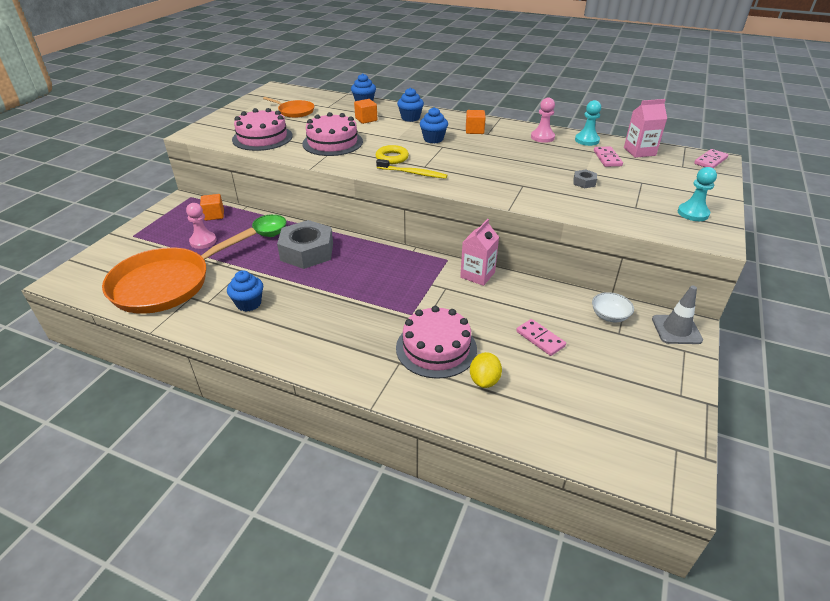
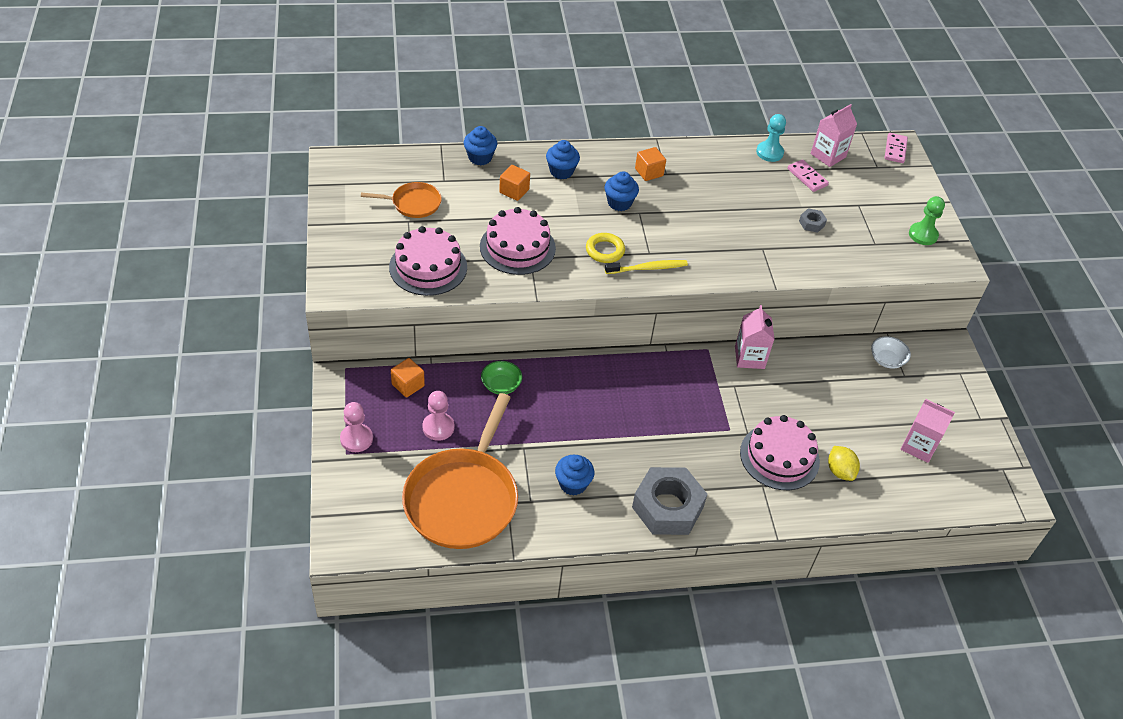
camera: 35 degrees left, 10 degrees up
grey nut [277,220,333,269] -> grey nut moved to [632,467,707,535]
pink domino [516,319,566,356] -> none
pink pawn [531,97,555,143] -> pink pawn moved to [340,402,373,452]
grey traffic cone [652,285,703,344] -> none
turquoise pawn [678,167,717,221] -> green pawn [909,196,945,245]
none -> pink carton [901,399,955,463]

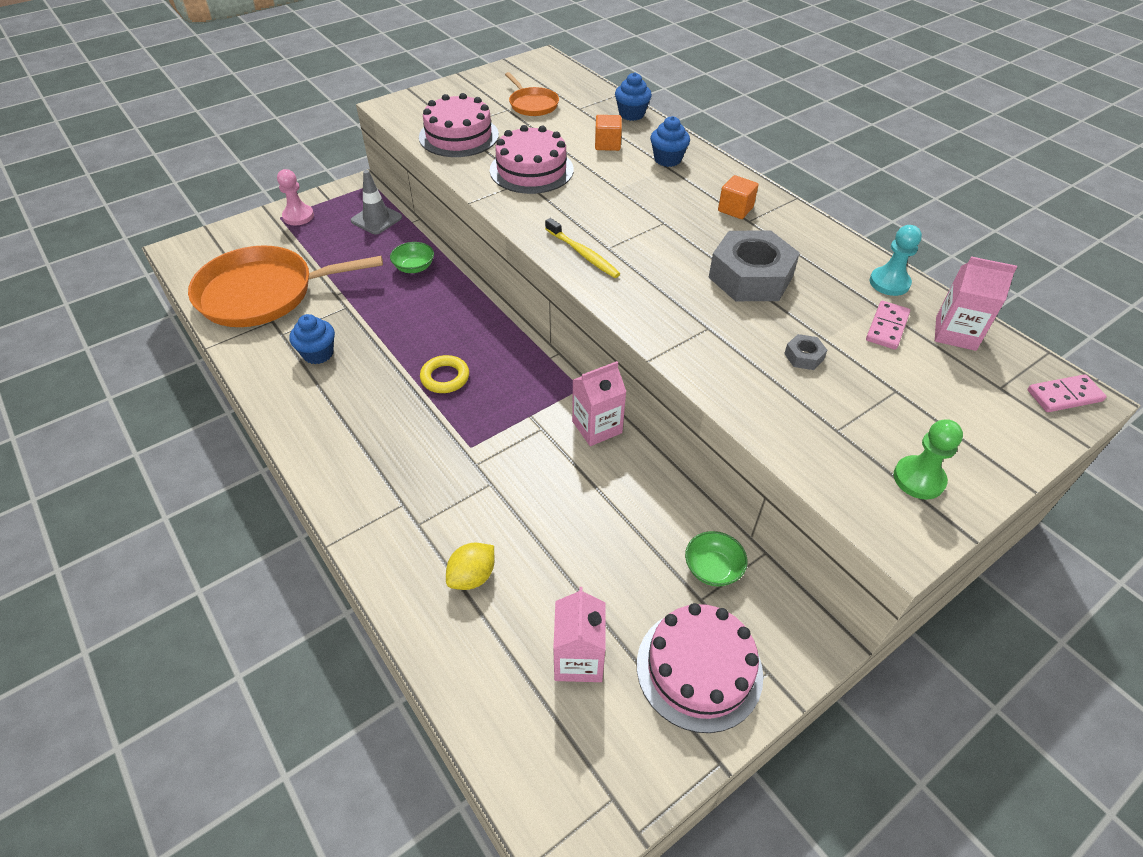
camera: 65 degrees right, 0 degrees up
orange cube [391,358,425,397] -> grey traffic cone [351,170,402,234]
pink pawn [422,391,454,441] -> none
yellow ring [586,233,625,263] -> yellow ring moved to [420,355,469,393]
blue cupcake [604,171,639,211] -> none
grey nut [632,467,707,535] -> grey nut moved to [708,230,800,301]
pink cake [740,415,820,490] -> pink cake moved to [637,603,763,733]
white bowl [871,336,911,369] -> green bowl [685,531,747,587]

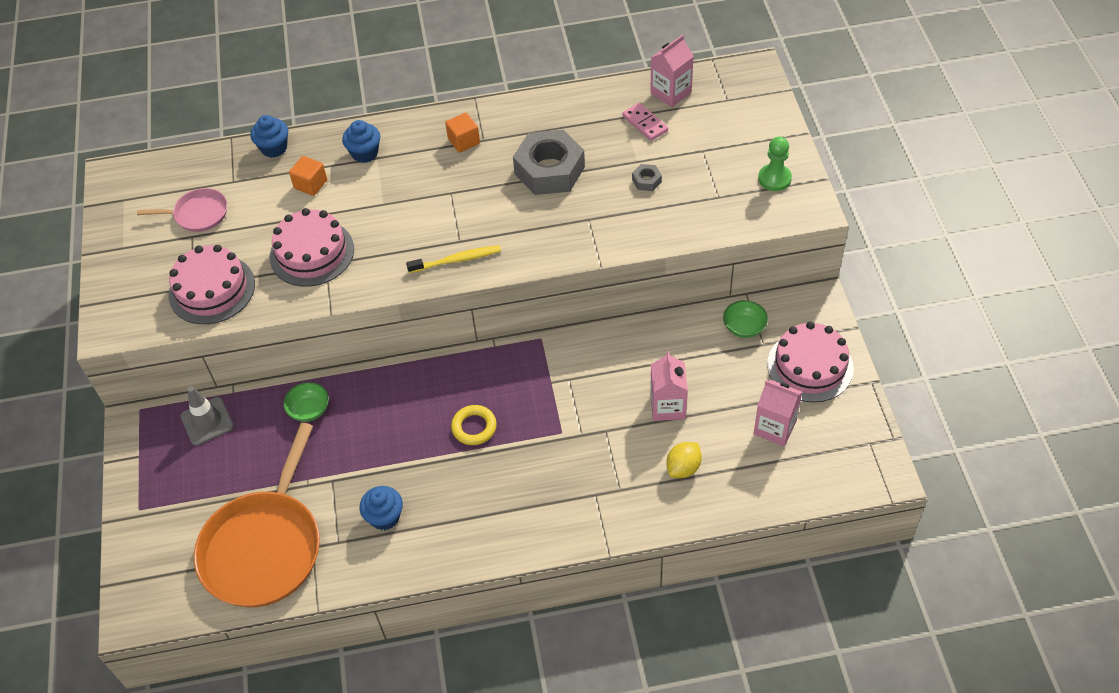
camera: 60 degrees left, 5 degrees up
pink pawn [277,169,314,225] -> none
yellow lemon [446,543,494,590] -> yellow lemon turned 60 degrees clockwise [666,442,702,478]
orange pan [505,72,559,116] -> pink pan [137,188,227,232]
pink carton [572,361,626,446] -> pink carton moved to [650,351,688,421]
turquoise pawn [869,225,922,296] -> none
pink domino [1027,374,1107,412] -> none

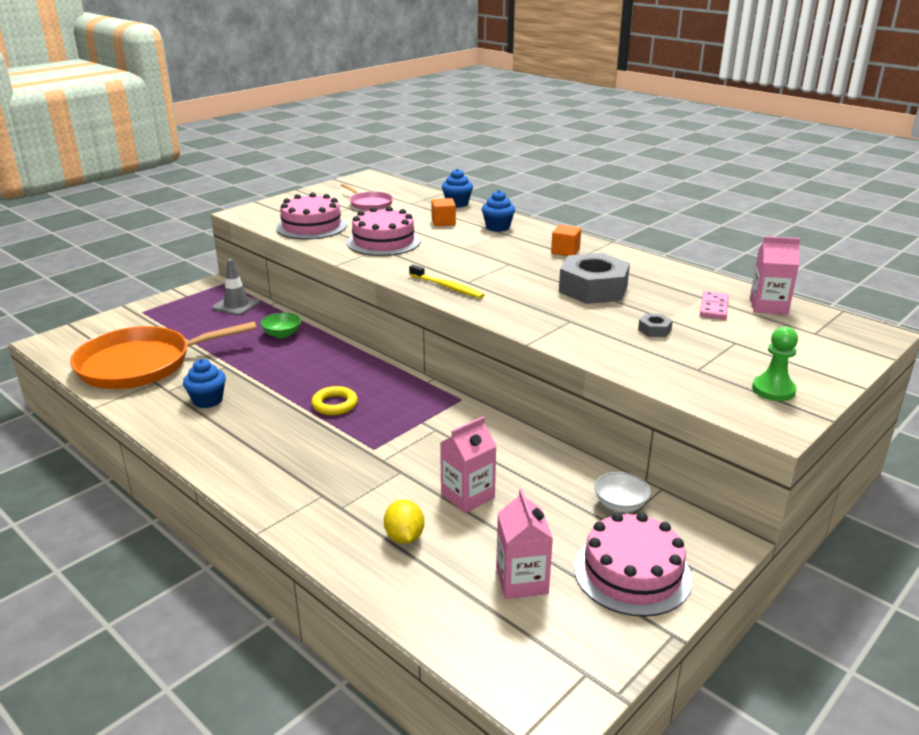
camera: 50 degrees right, 25 degrees down
yellow lemon [666,442,702,478] -> yellow lemon turned 75 degrees clockwise [384,499,424,544]
green bowl [723,300,768,338] -> white bowl [594,472,651,512]

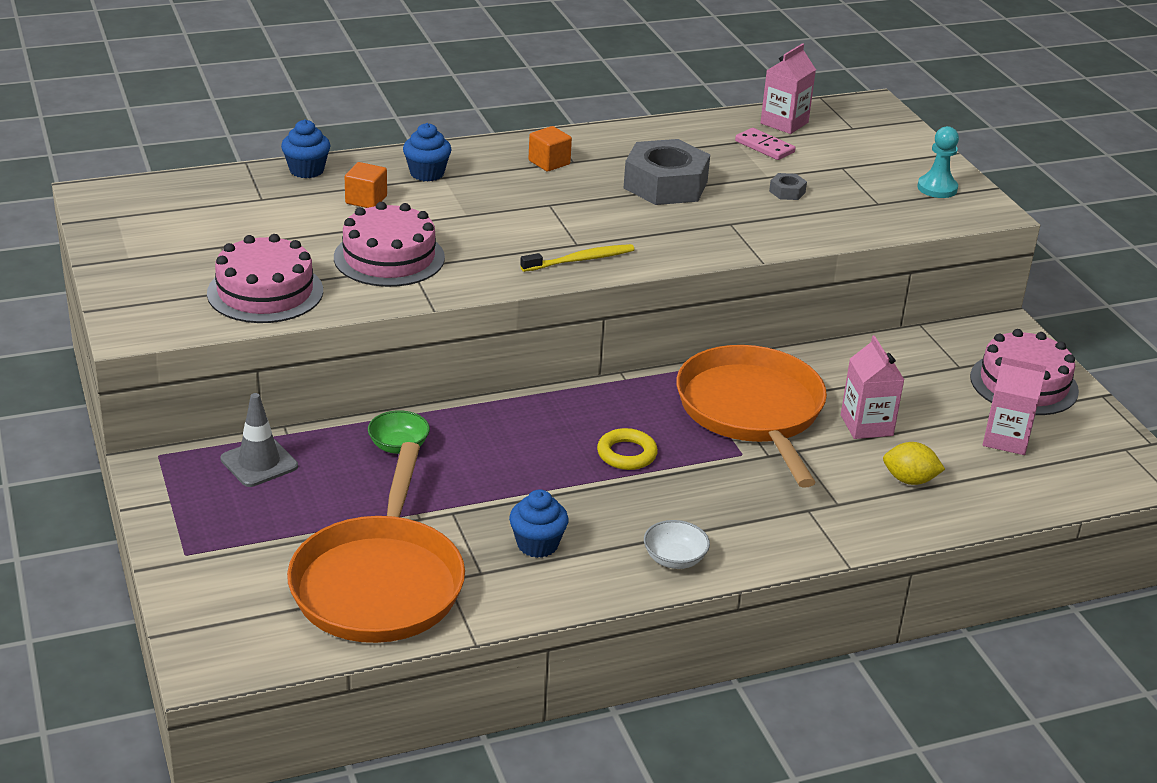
camera: 65 degrees left, 5 degrees up
pink pan [341,183,393,211] -> none
white bowl [594,472,651,512] -> white bowl moved to [644,520,710,569]
green pawn [752,326,798,401] -> turquoise pawn [917,126,959,198]
none -> orange pan [676,345,827,488]

